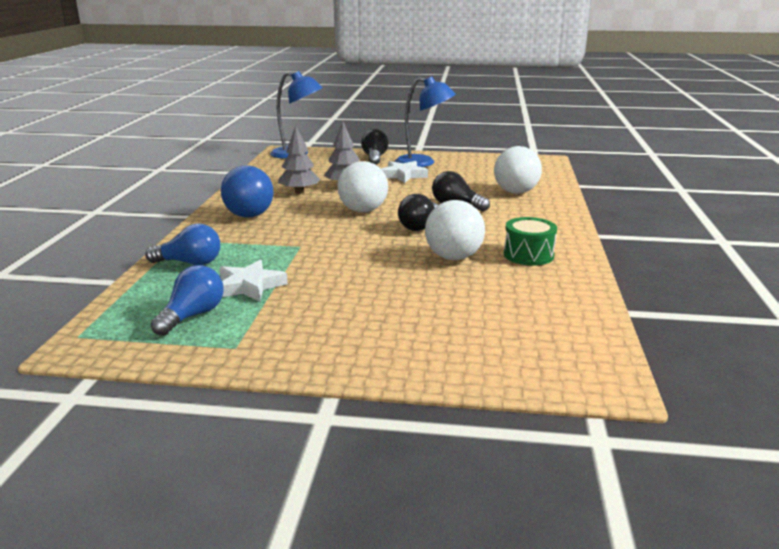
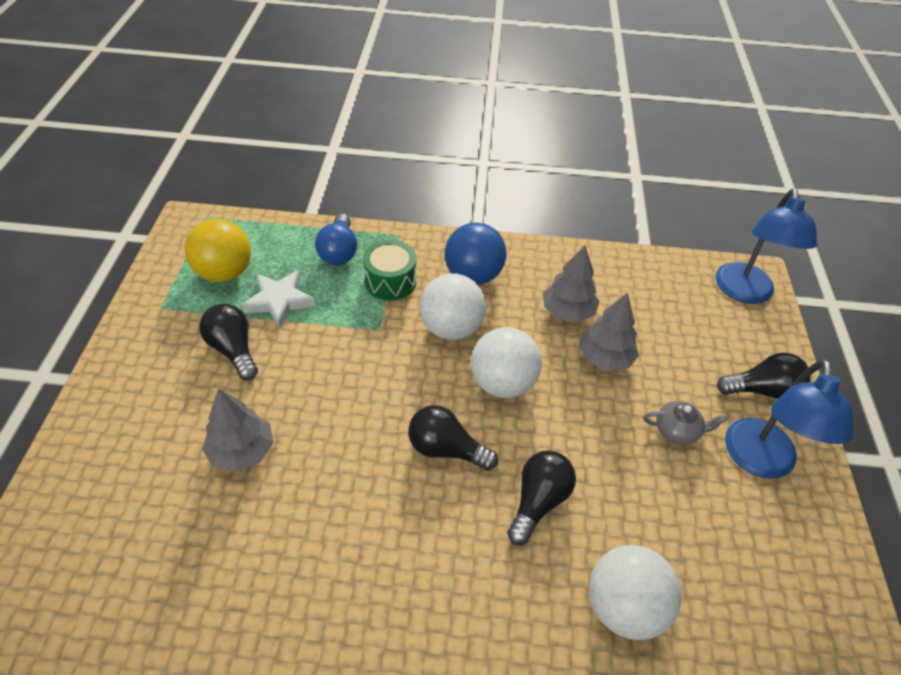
camera: 85 degrees right, 25 degrees up
blue light bulb [151,265,224,336] -> yellow ball [185,219,251,282]
white star [381,161,428,183] -> grey teapot [643,401,728,445]
white ball [425,200,485,260] -> white ball moved to [420,274,486,340]
green drum [504,217,557,266] -> green drum moved to [363,240,416,300]
none -> black light bulb [199,304,258,380]
none -> grey tree [202,389,273,472]

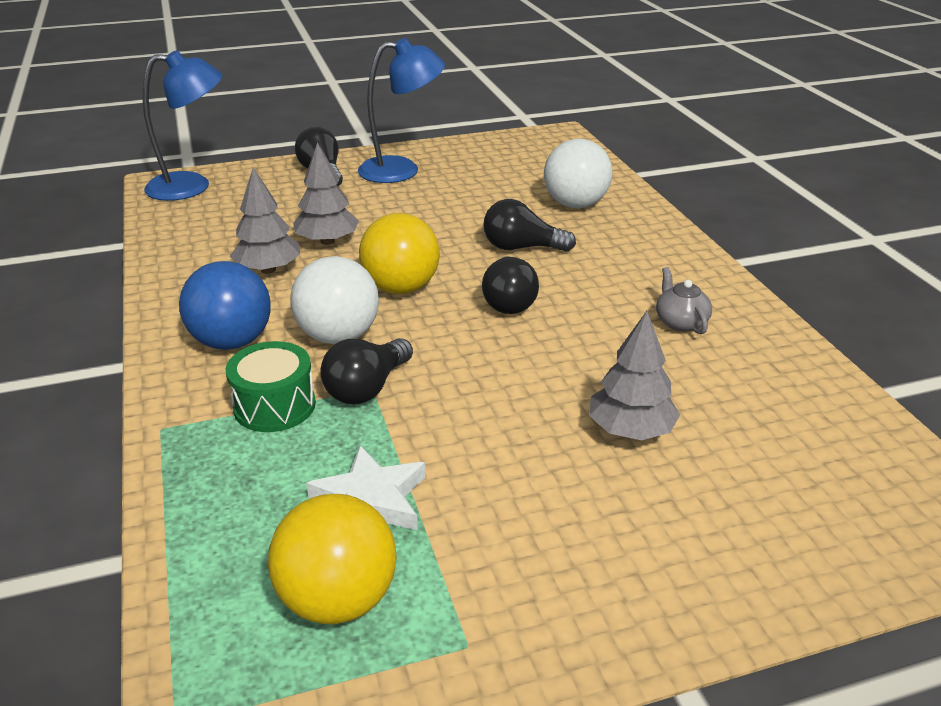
camera: 110 degrees left, 15 degrees down
black light bulb [199,304,258,380] -> black light bulb moved to [320,338,413,404]
blue light bulb [315,214,357,265] -> none
white ball [471,327,542,398] -> yellow ball [359,213,440,294]
grey teapot [643,401,728,445] -> grey teapot moved to [656,267,712,334]

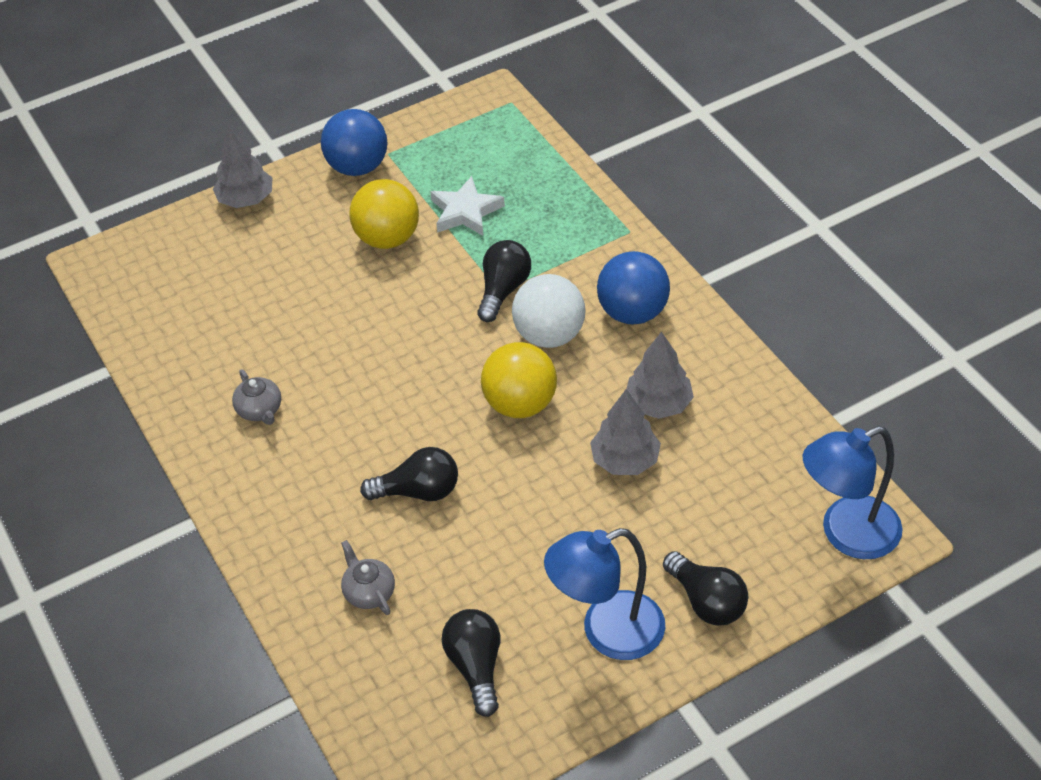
camera: 170 degrees right, 15 degrees up
green drum [226,341,316,432] -> none
yellow ball [268,494,397,624] -> yellow ball moved to [349,179,419,249]
black light bulb [482,256,539,314] -> black light bulb moved to [442,609,500,717]
white ball [544,139,612,208] -> grey teapot [341,540,395,615]
grey tree [589,311,680,440] -> grey tree moved to [213,127,273,208]
none -> blue ball [321,109,388,176]

